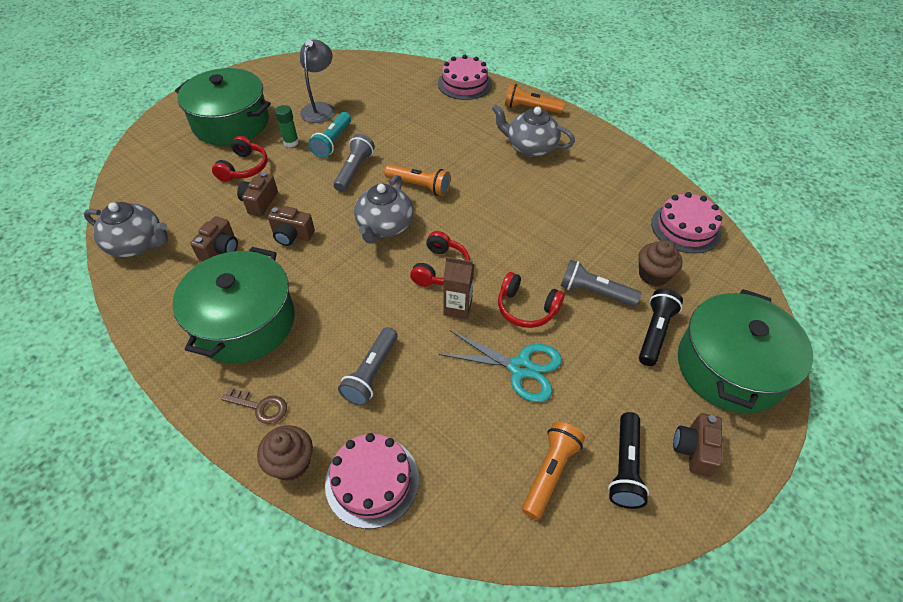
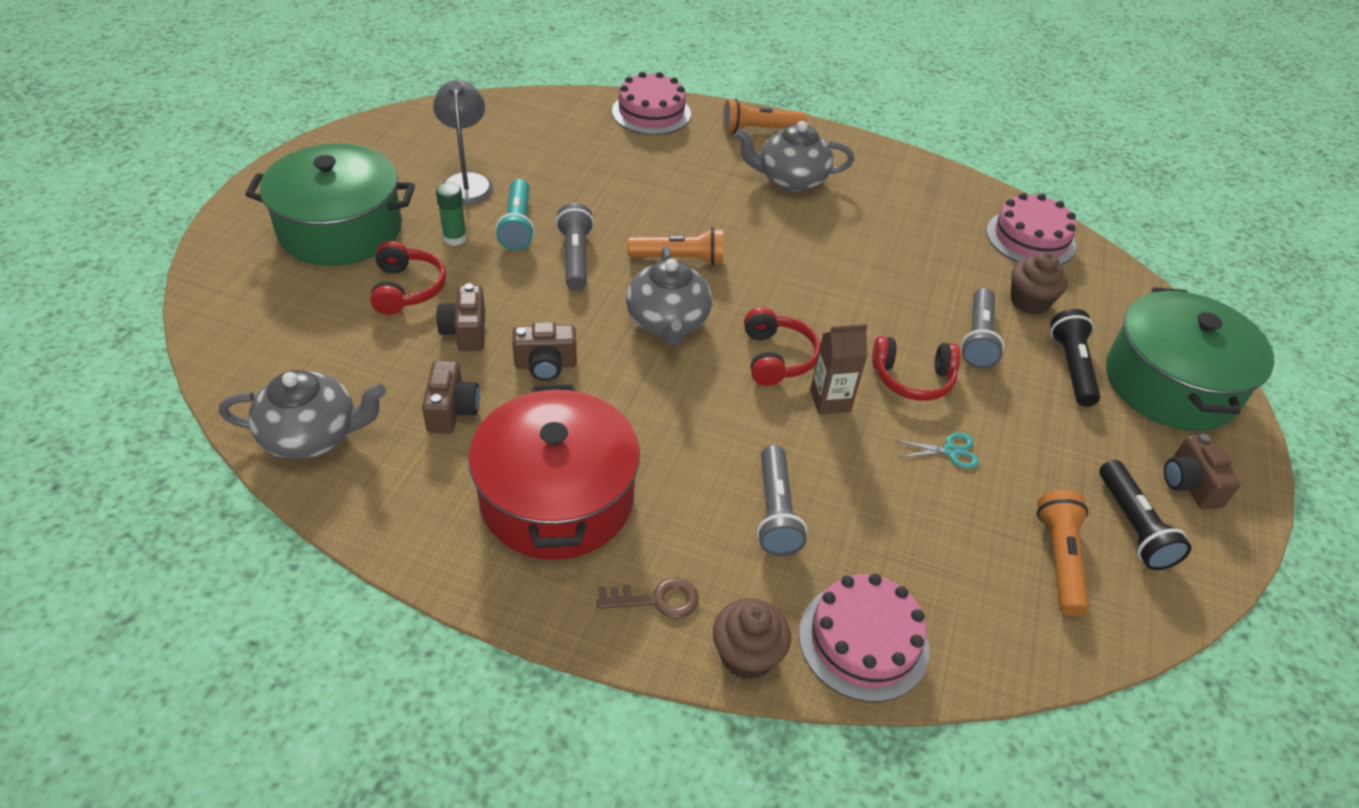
camera: 25 degrees left, 5 degrees down
green pot [172,247,295,363] -> red pot [468,384,640,560]
turquoise scissors [439,330,562,402] -> turquoise scissors [897,433,979,469], size x0.50
grey flashlight [561,260,642,306] -> grey flashlight turned 75 degrees counterclockwise [961,288,1004,369]

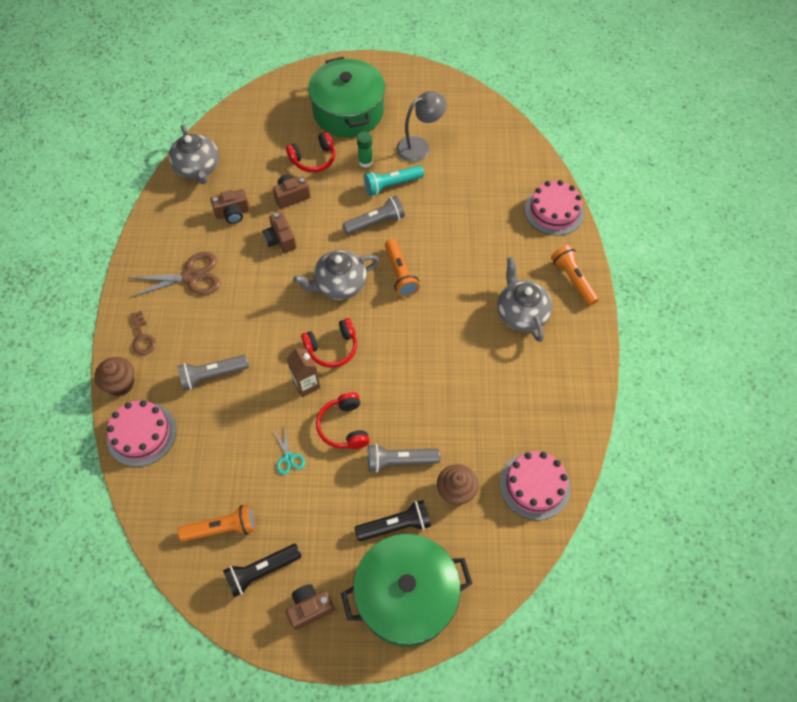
camera: 75 degrees right, 15 degrees up
red pot [468,384,640,560] -> brown scissors [130,252,220,298]

